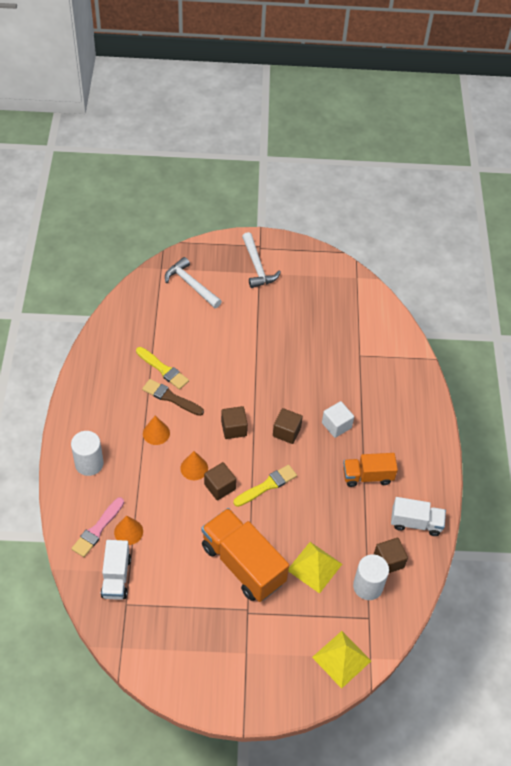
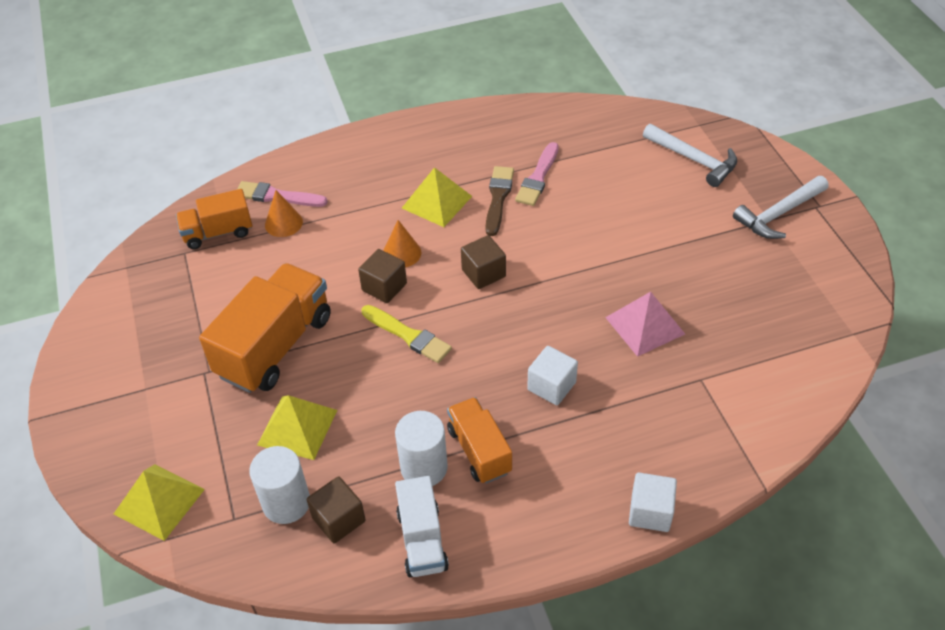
camera: 75 degrees right, 5 degrees down
white cylinder [71,431,104,476] -> white cylinder moved to [395,411,448,486]
white truck [101,540,131,600] -> orange truck [176,189,252,249]
yellow brush [136,347,189,390] -> pink brush [515,142,559,206]
orange cone [143,416,170,445] -> yellow pyramid [402,167,472,227]
white hammer [165,257,222,308] -> white hammer turned 105 degrees clockwise [643,124,737,187]
brown cube [273,408,303,444] -> none
none -> pink pyramid [605,292,685,357]
none -> white cube [629,473,677,532]

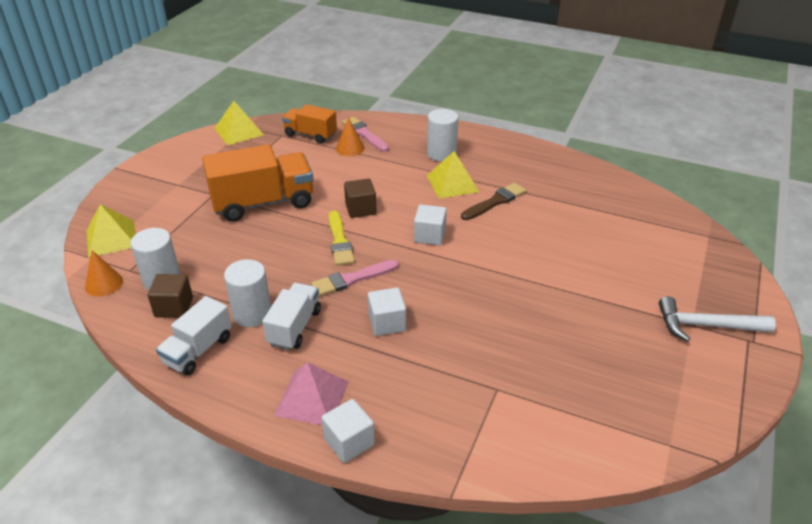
camera: 40 degrees right, 10 degrees down
yellow pyramid [257,395,337,460] -> yellow pyramid moved to [214,101,264,145]
orange cone [383,220,421,267] -> orange cone moved to [85,250,123,297]
orange truck [447,397,512,484] -> white truck [262,283,321,350]
brown cube [461,235,506,289] -> white cube [414,204,447,245]
pink brush [515,142,559,206] -> pink brush moved to [311,260,399,297]
pink pyramid [605,292,685,357] -> pink pyramid moved to [274,362,349,425]
white hammer [643,124,737,187] -> none
none -> white cylinder [427,109,458,161]

